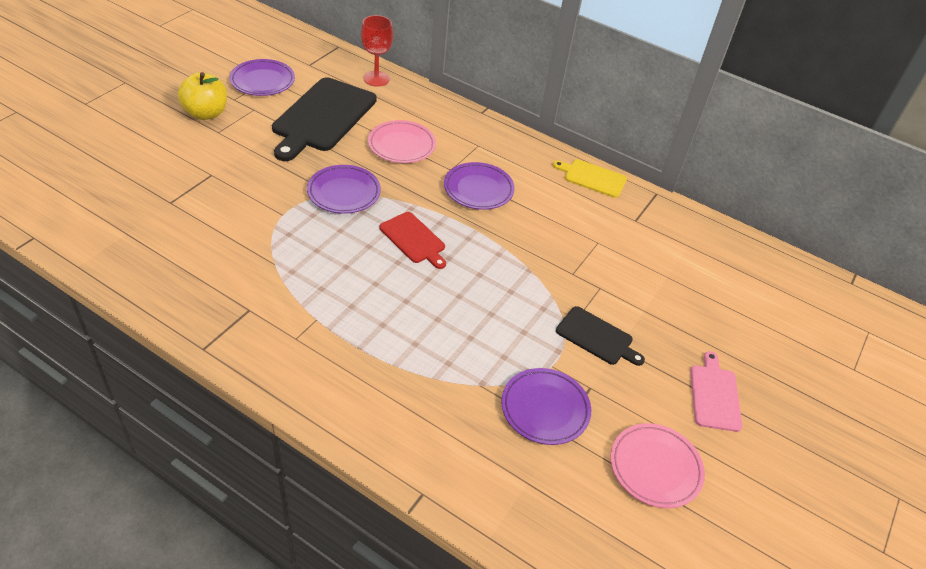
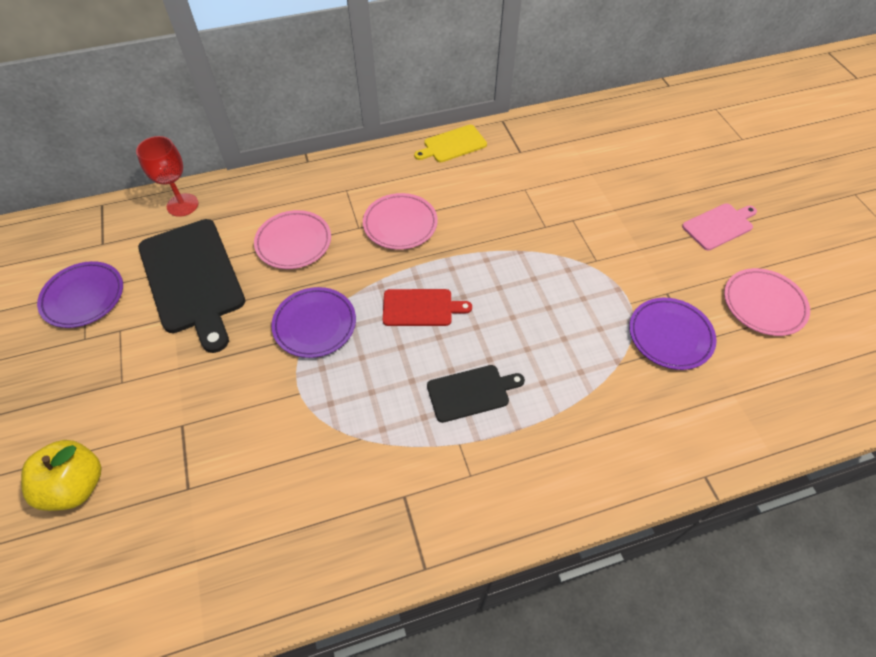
camera: 45 degrees left, 10 degrees up
yellow apple [178,72,227,120] -> yellow apple moved to [21,440,101,511]
purple plate [444,162,515,210] -> pink plate [363,193,438,250]
black cutting board [556,306,645,366] -> black cutting board moved to [427,365,525,423]
pink cutting board [690,351,742,432] -> pink cutting board turned 105 degrees clockwise [682,203,757,250]

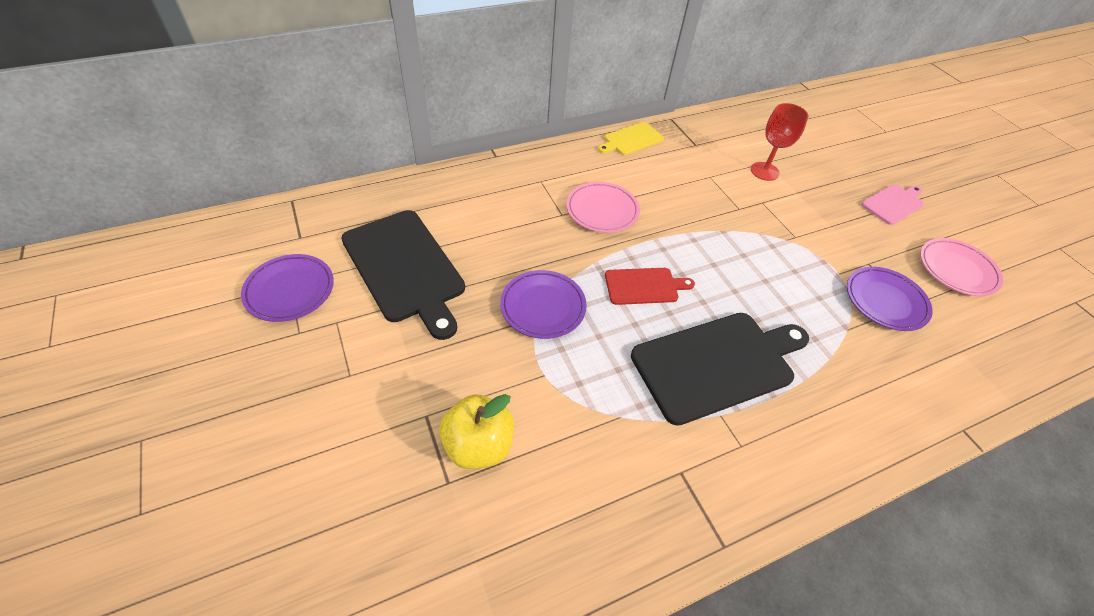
camera: 10 degrees left, 5 degrees down
yellow apple [21,440,101,511] -> yellow apple moved to [439,394,514,469]
red goblet [136,136,198,217] -> red goblet moved to [751,103,809,181]
pink plate [254,210,331,269] -> none
black cutting board [427,365,525,423] -> black cutting board [631,313,809,426], size x1.90

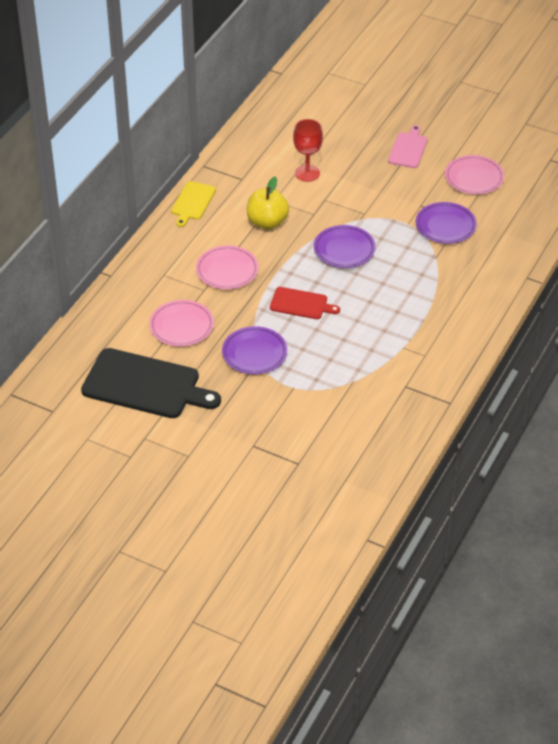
camera: 35 degrees left, 5 degrees down
purple plate [241,254,334,322] -> purple plate moved to [314,225,376,268]
yellow apple [439,394,514,469] -> yellow apple moved to [247,177,289,229]
red cutting board [605,268,695,305] -> red cutting board turned 60 degrees clockwise [270,287,340,319]
black cutting board [631,313,809,426] -> none
none -> pink plate [149,300,214,347]

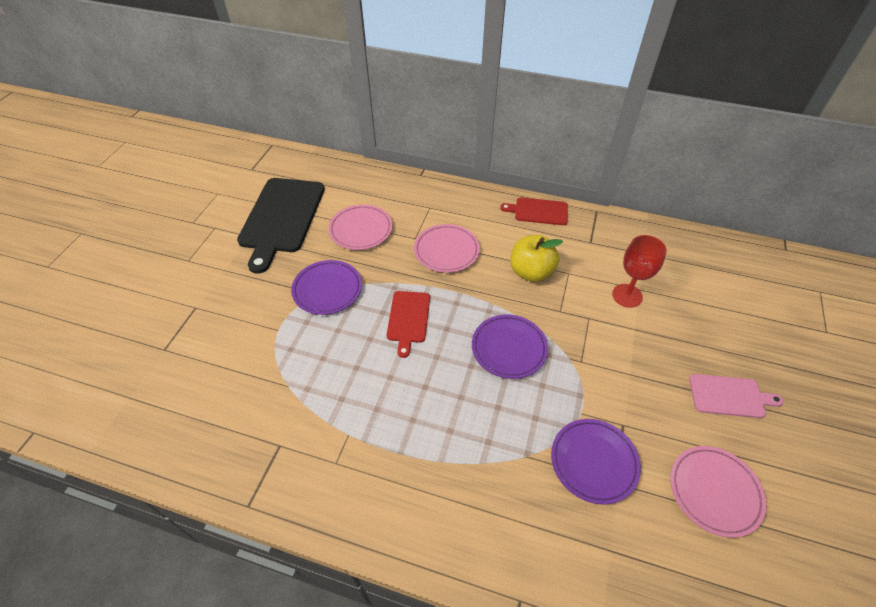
camera: 80 degrees right, 5 degrees up
yellow cutting board [171,181,216,227] -> red cutting board [500,198,568,225]

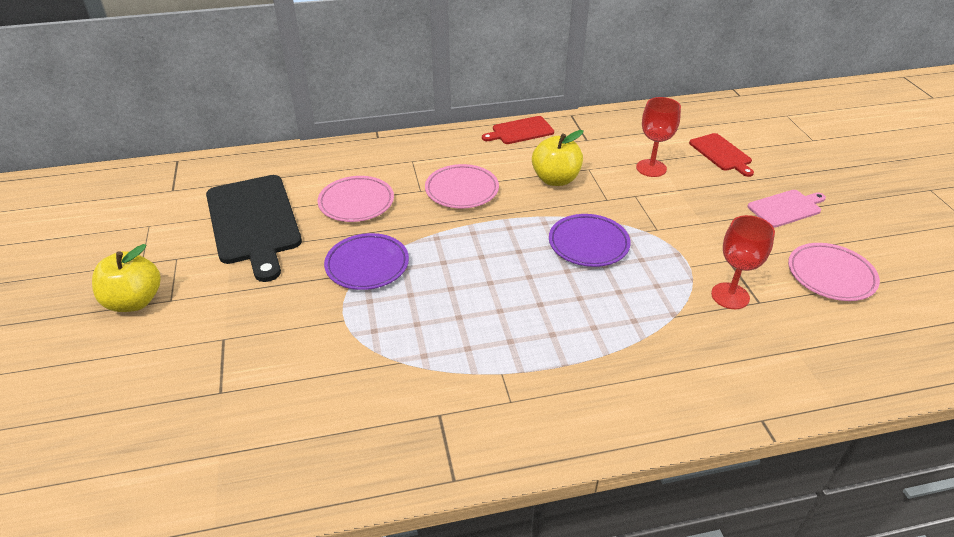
camera: 30 degrees left, 10 degrees down
red cutting board [387,291,430,358] -> red cutting board moved to [689,133,754,177]
purple plate [551,419,641,504] -> red goblet [711,215,775,309]
none -> yellow apple [92,244,161,312]

